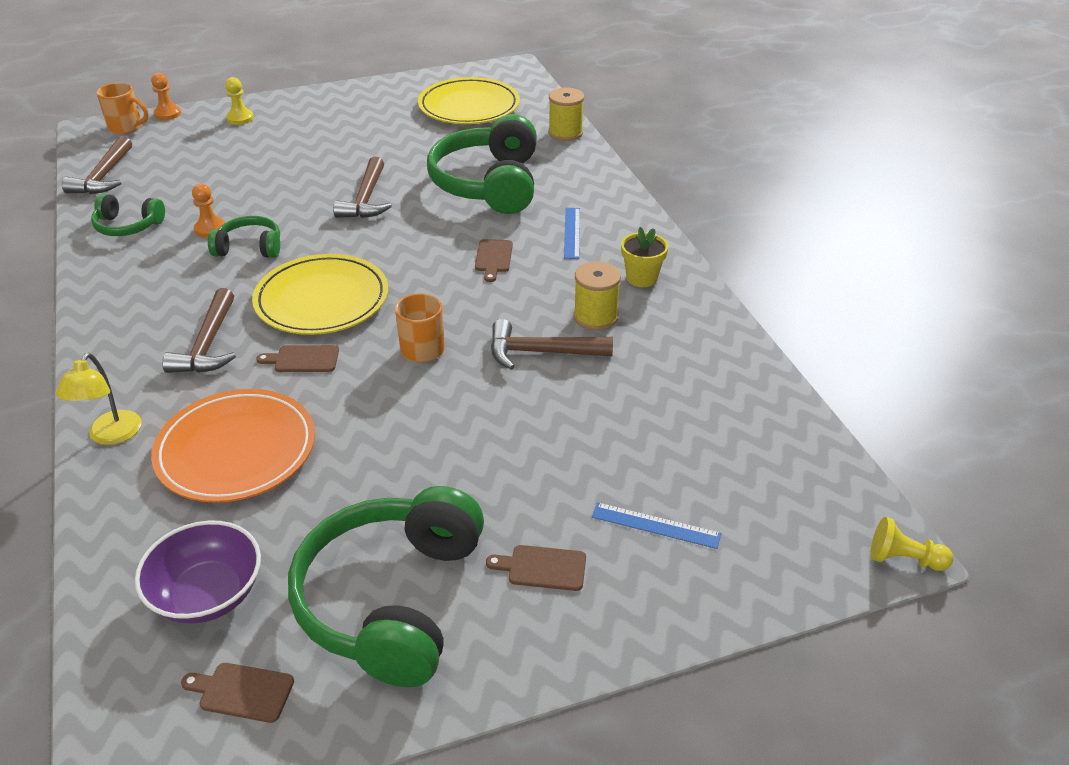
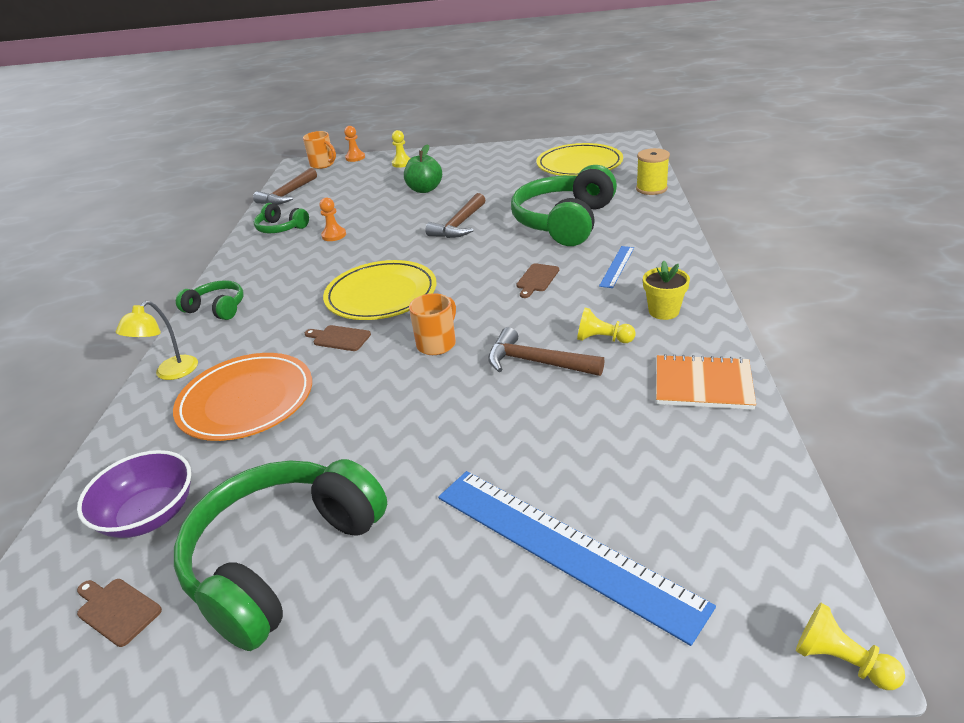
camera: 25 degrees right, 5 degrees down
brown hammer [162,288,236,373] -> none
green headphones [208,216,280,258] -> green headphones moved to [176,280,244,320]
brown cutting board [486,545,586,591] -> none
yellow spool [574,261,621,331] -> yellow pawn [577,307,636,343]
blue ruler [592,502,721,549] -> blue ruler [438,471,716,646], size x2.19
none -> green apple [404,144,442,193]
none -> orange notebook [656,354,756,410]

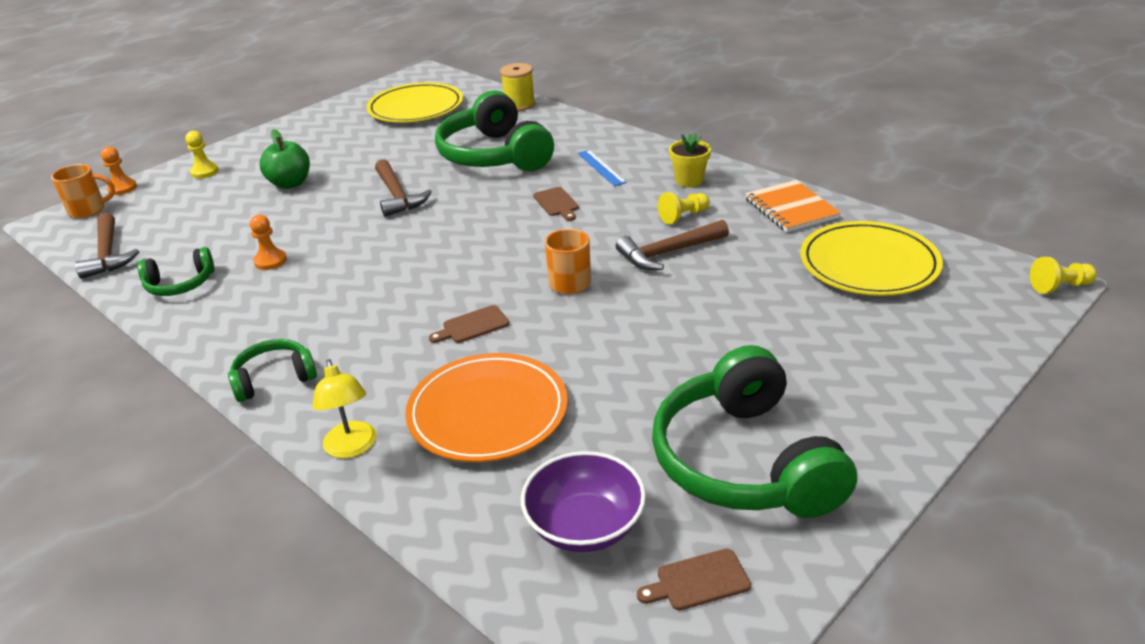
camera: 50 degrees left, 0 degrees up
yellow plate [323,260,436,320] -> yellow plate moved to [801,221,943,296]
blue ruler [438,471,716,646] -> none
orange notebook [656,354,756,410] -> orange notebook turned 75 degrees counterclockwise [745,180,841,232]

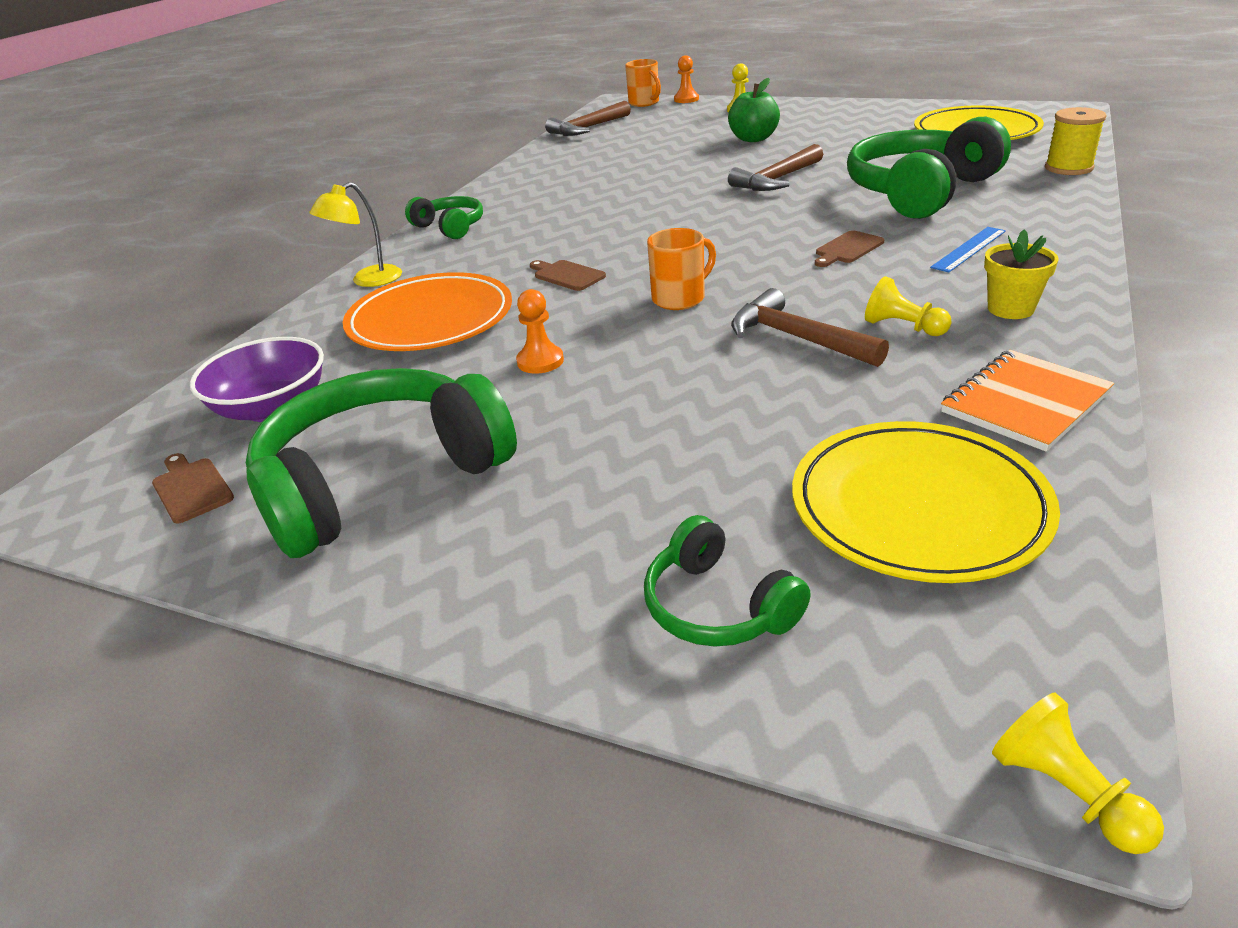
camera: 70 degrees right, 0 degrees up
green headphones [137,247,215,296] -> green headphones moved to [644,515,811,647]
orange pawn [250,214,287,270] -> orange pawn moved to [516,289,564,374]

